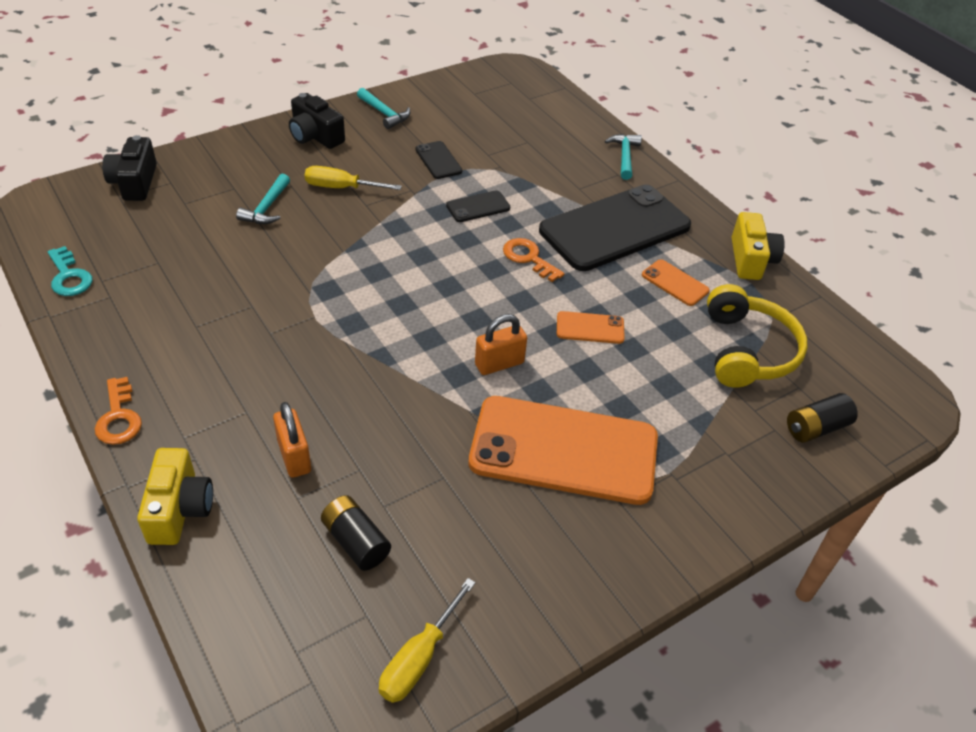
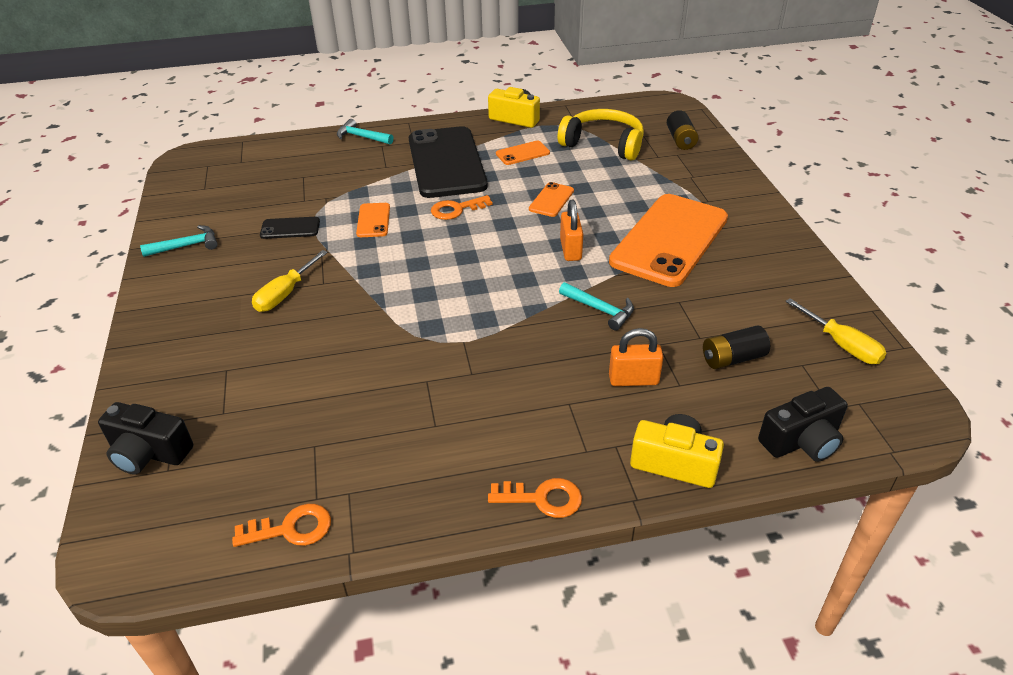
camera: 65 degrees left, 5 degrees down
turquoise key [47,246,92,296] -> orange key [232,504,331,547]
turquoise hammer [236,174,290,224] -> turquoise hammer moved to [559,282,634,331]
black camera [289,93,345,149] -> black camera moved to [758,387,848,462]
black phone [446,190,510,222] -> orange phone [356,203,390,237]

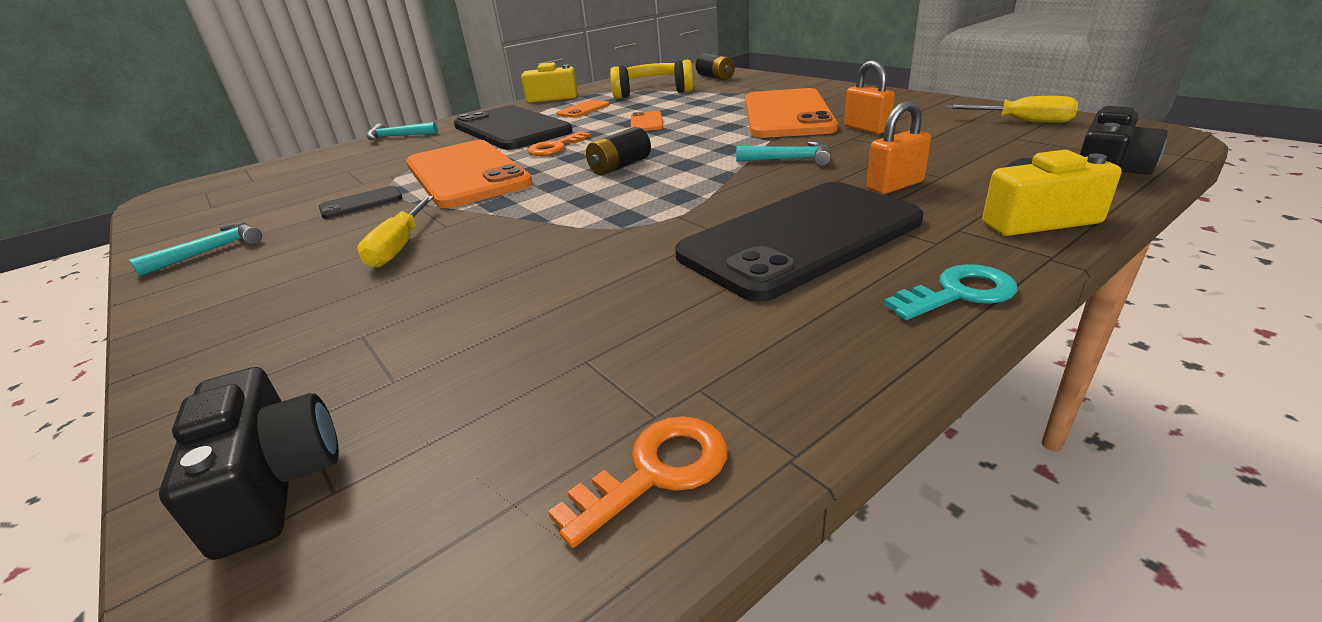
camera: 25 degrees left, 10 degrees down
black camera [98,402,193,474] -> black camera turned 105 degrees counterclockwise [159,367,339,560]
orange phone [356,203,390,237] -> orange phone [406,140,533,208], size x2.39
orange key [488,478,582,518] -> turquoise key [884,264,1018,320]
orange padlock [560,200,583,261] -> orange padlock moved to [844,60,895,134]
black battery [703,325,770,369] -> black battery moved to [586,127,651,175]
none -> black phone [675,182,923,302]

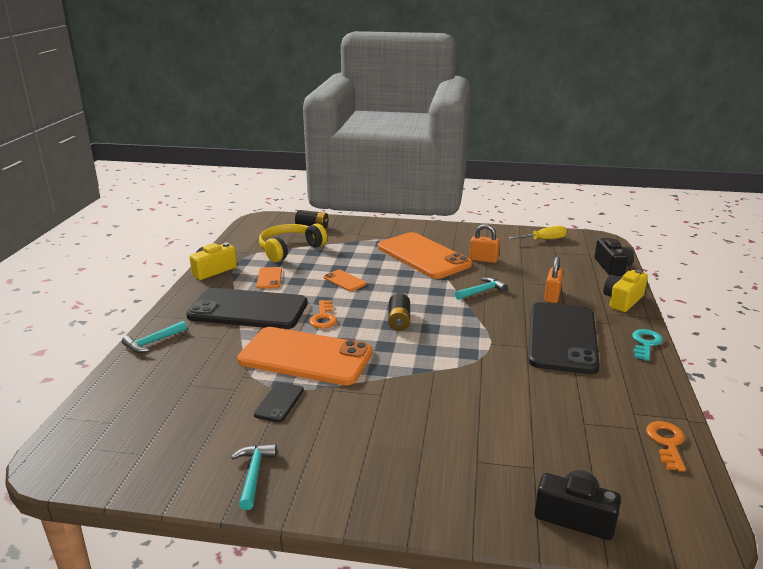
camera: 45 degrees left, 5 degrees down
yellow screwdriver [357,196,434,268] -> none

